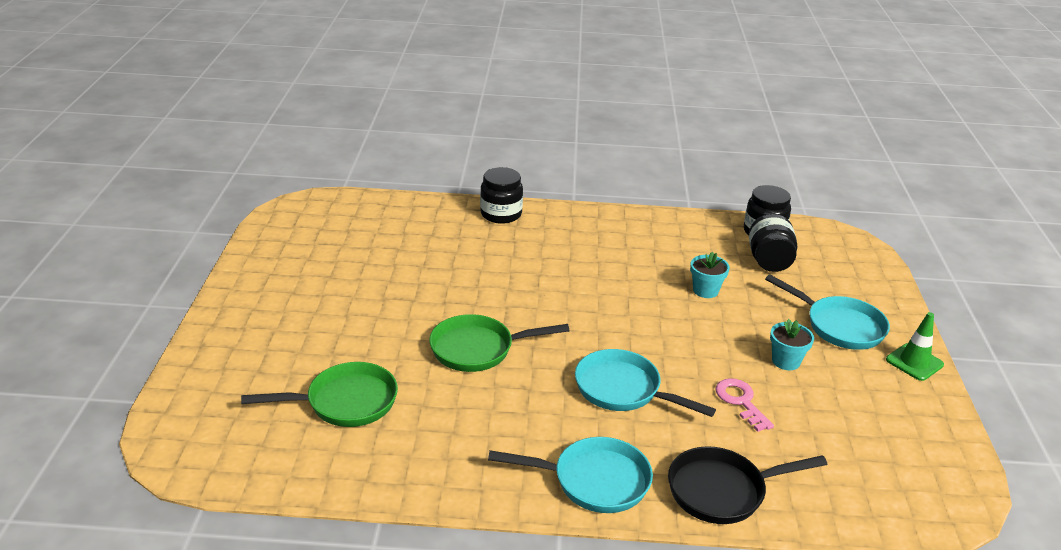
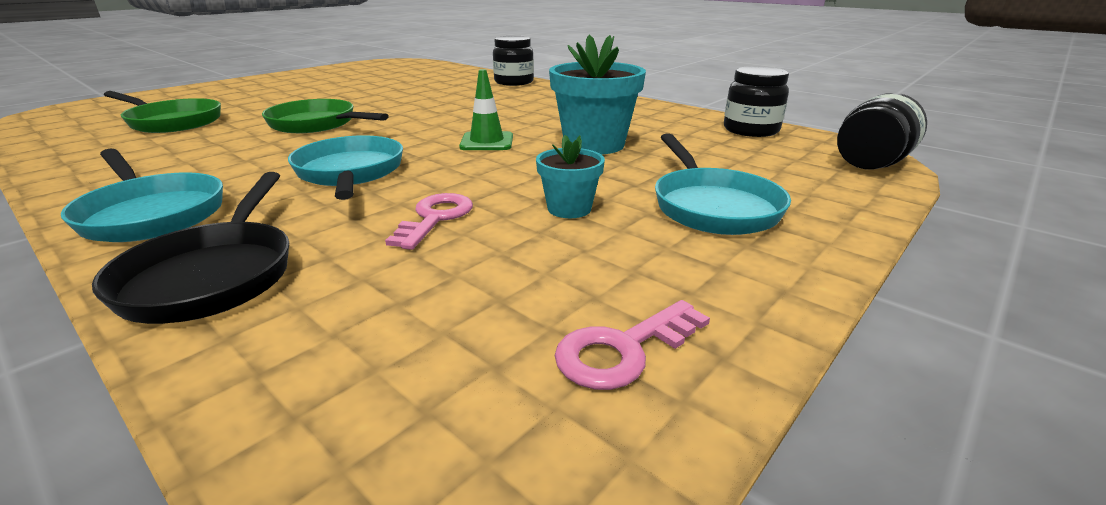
camera: 40 degrees right, 5 degrees down
black pan [668,446,827,524] -> black pan turned 120 degrees counterclockwise [92,172,289,324]
turquoise flower pot [690,252,730,298] -> turquoise flower pot [549,34,646,155], size x1.84
black jar [749,214,797,272] -> black jar moved to [837,93,927,169]
green traffic cone [886,312,944,381] -> green traffic cone moved to [459,69,513,150]
none -> pink key [555,300,710,390]

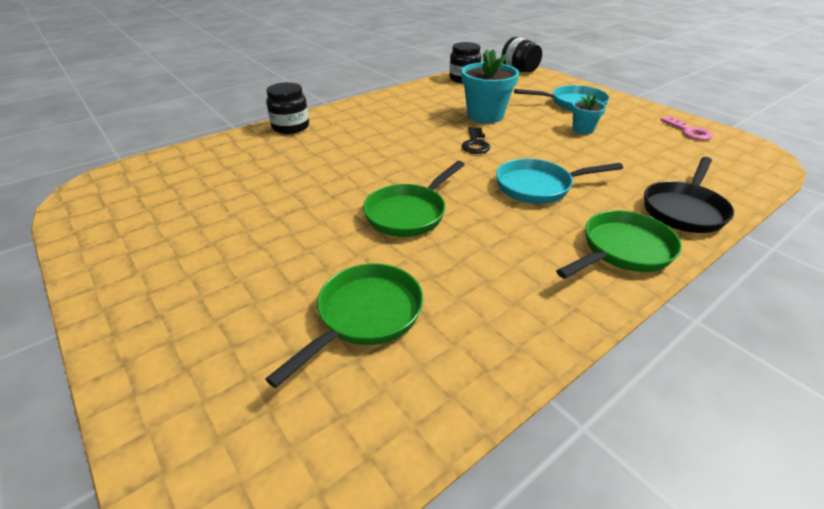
camera: 80 degrees left, 10 degrees up
turquoise pan [61,149,223,242] -> green pan [556,210,682,279]
black pan [92,172,289,324] -> black pan turned 120 degrees clockwise [644,157,734,233]
pink key [385,193,473,250] -> none
green traffic cone [459,69,513,150] -> black key [462,127,491,154]

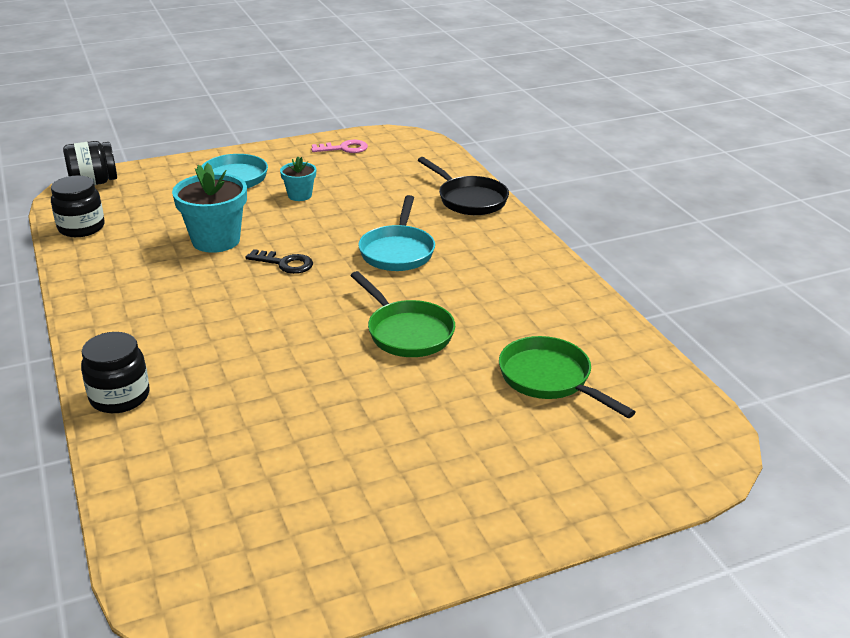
camera: 75 degrees left, 5 degrees down
green pan [556,210,682,279] -> none

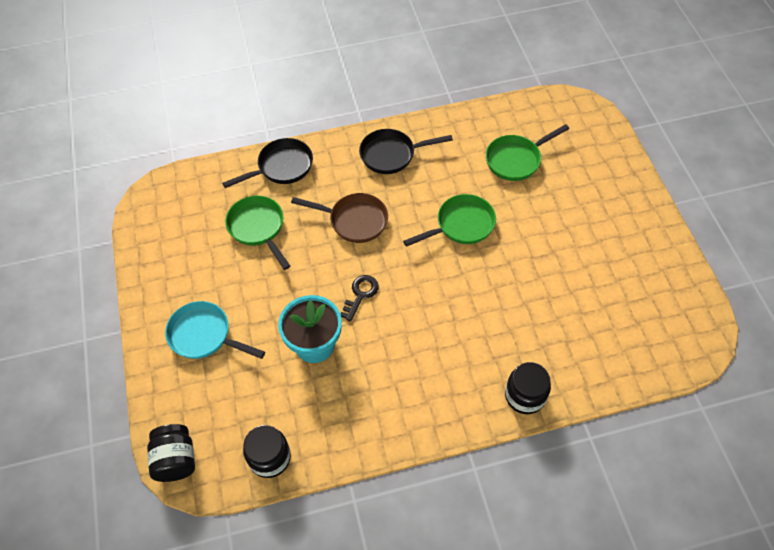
camera: 80 degrees left, 25 degrees up
turquoise flower pot [280,157,316,201] -> none
pink key [311,140,368,153] -> none
turquoise pan [358,195,435,271] -> brown pan [291,193,388,243]
none -> green pan [225,196,290,270]
none -> black pan [359,129,453,174]

